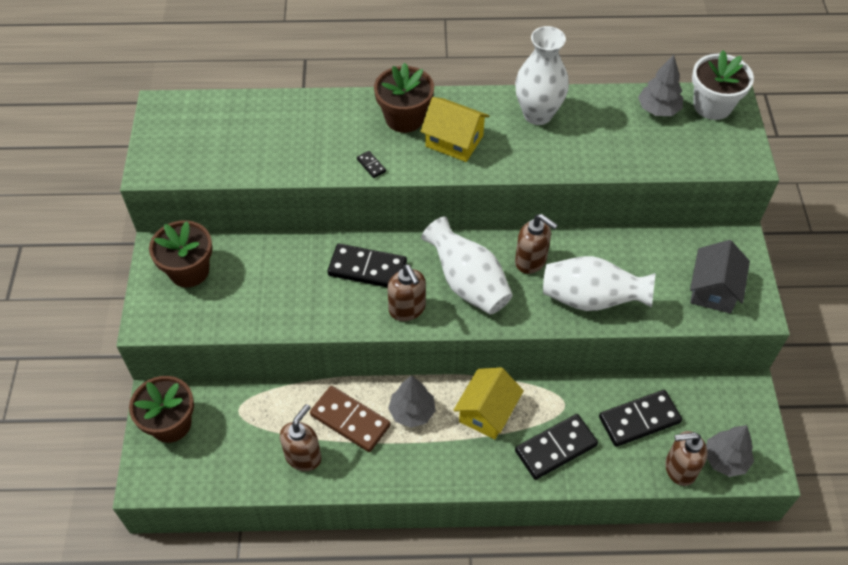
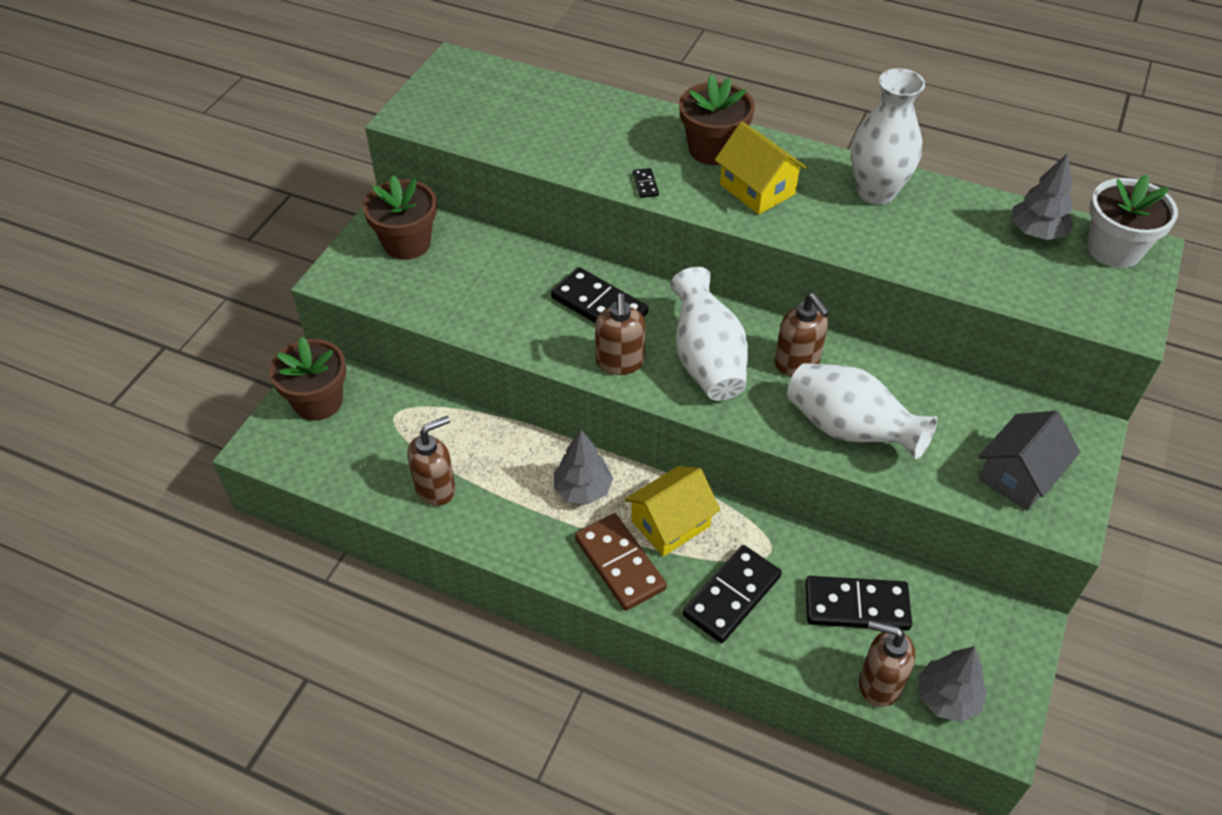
camera: 25 degrees right, 5 degrees down
brown domino [310,386,391,452] -> brown domino moved to [575,513,667,611]
black domino [515,414,598,480] -> black domino turned 45 degrees counterclockwise [683,545,782,643]

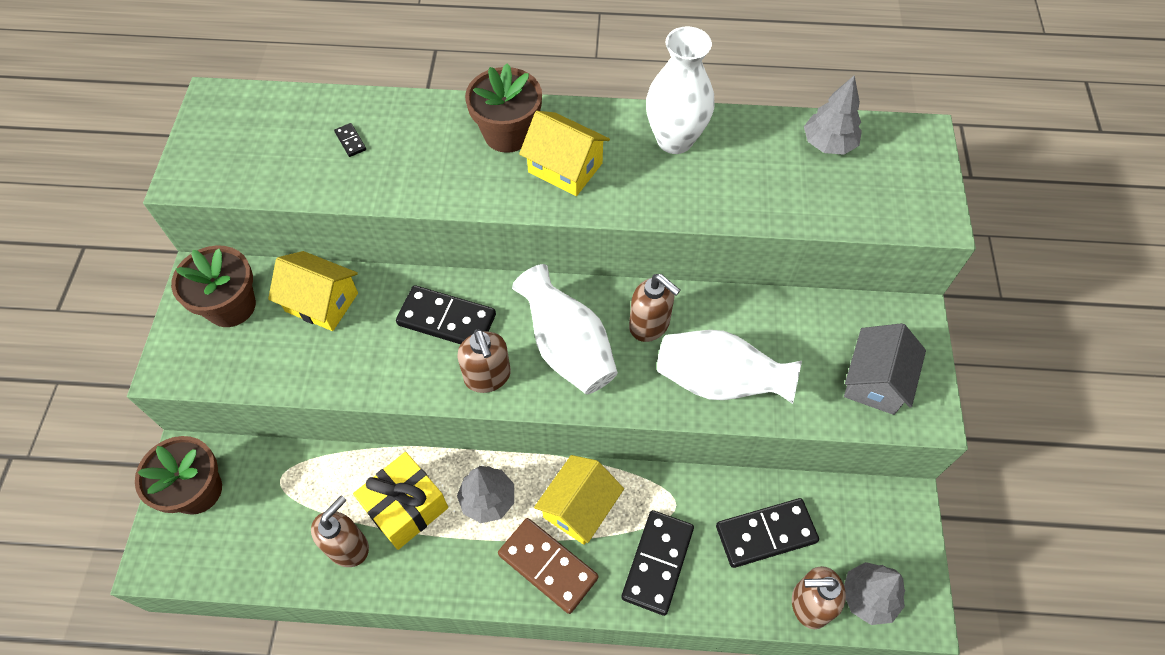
camera: 20 degrees left, 10 degrees up
black domino [633,168,659,198] -> black domino moved to [334,123,366,157]
white flower pot [1087,174,1178,268] -> none
none -> yellow house [268,251,358,331]
none -> yellow gift [353,452,448,550]

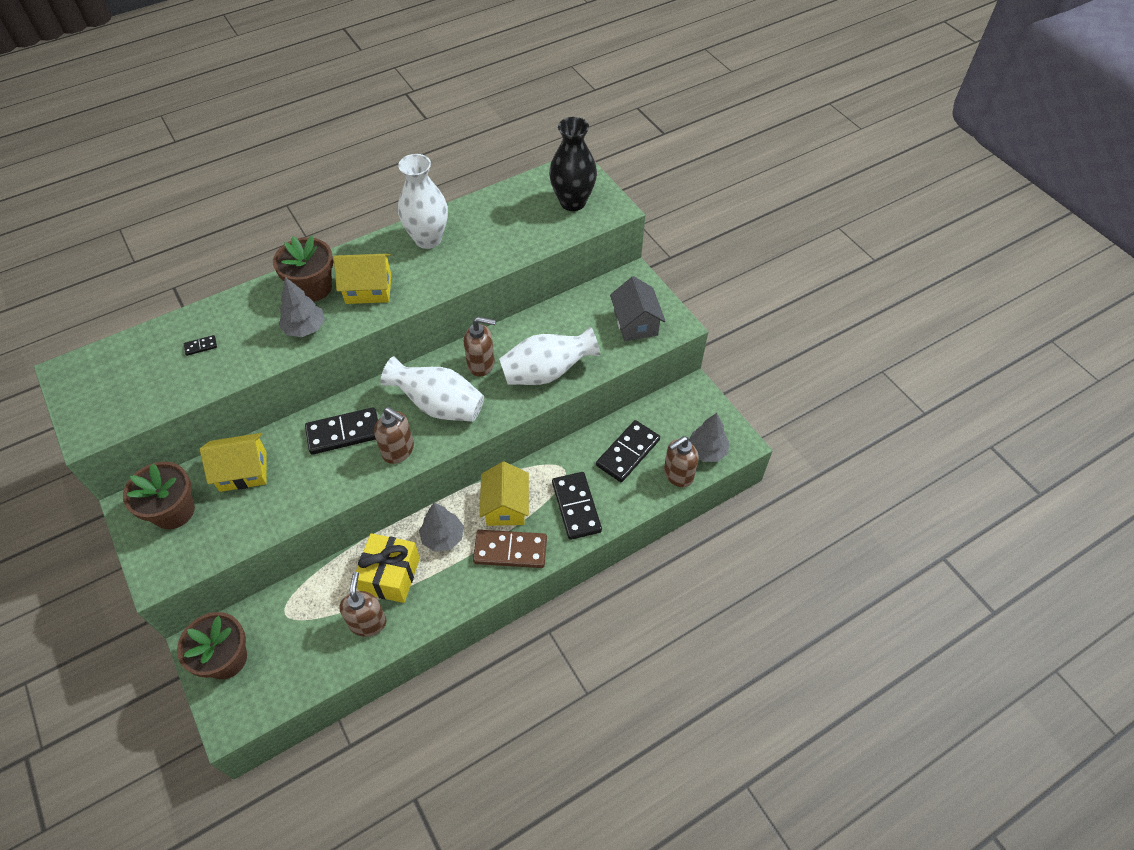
camera: 35 degrees left, 5 degrees down
black domino [334,123,366,157] -> black domino turned 45 degrees counterclockwise [184,335,217,356]
grey tree [804,75,862,155] -> grey tree moved to [279,277,325,337]
none -> black vase [549,117,597,211]

